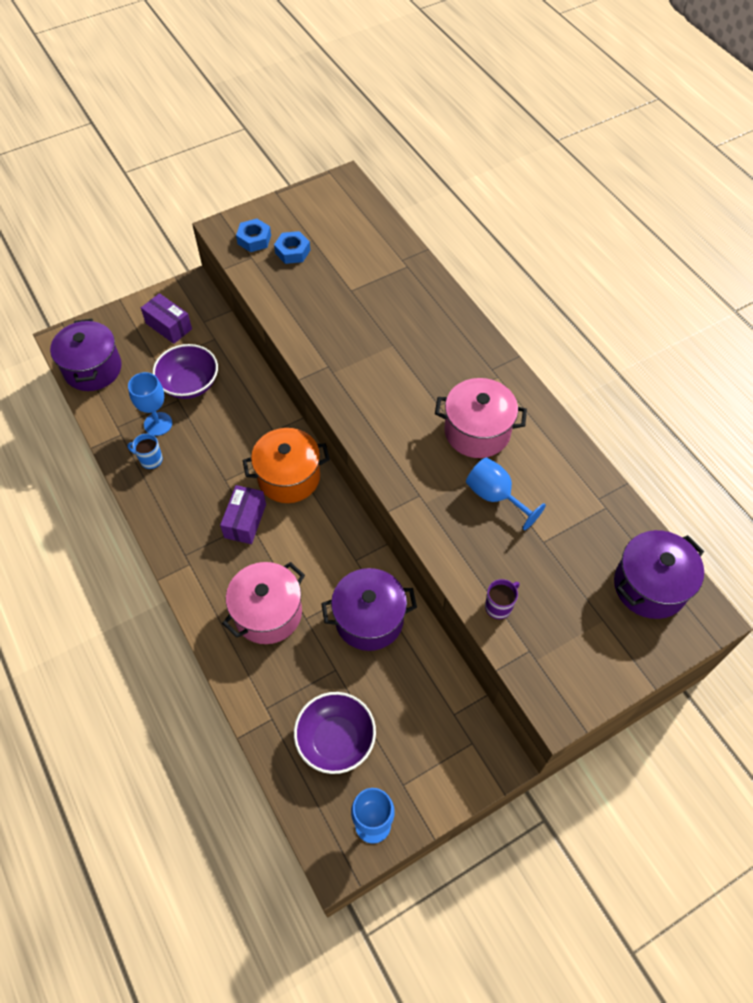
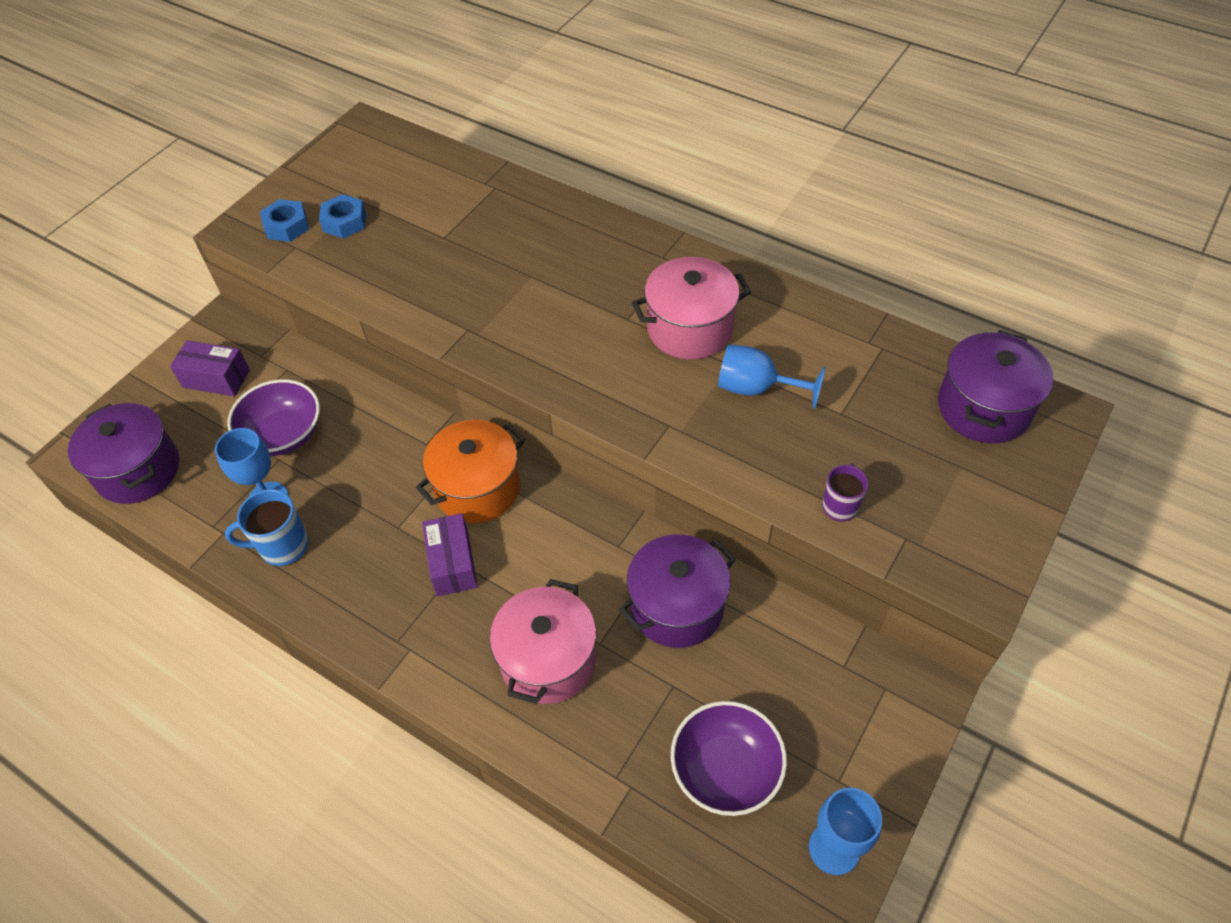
camera: 25 degrees left, 5 degrees down
blue mug [127,434,163,469] -> blue mug [225,489,309,566], size x1.51

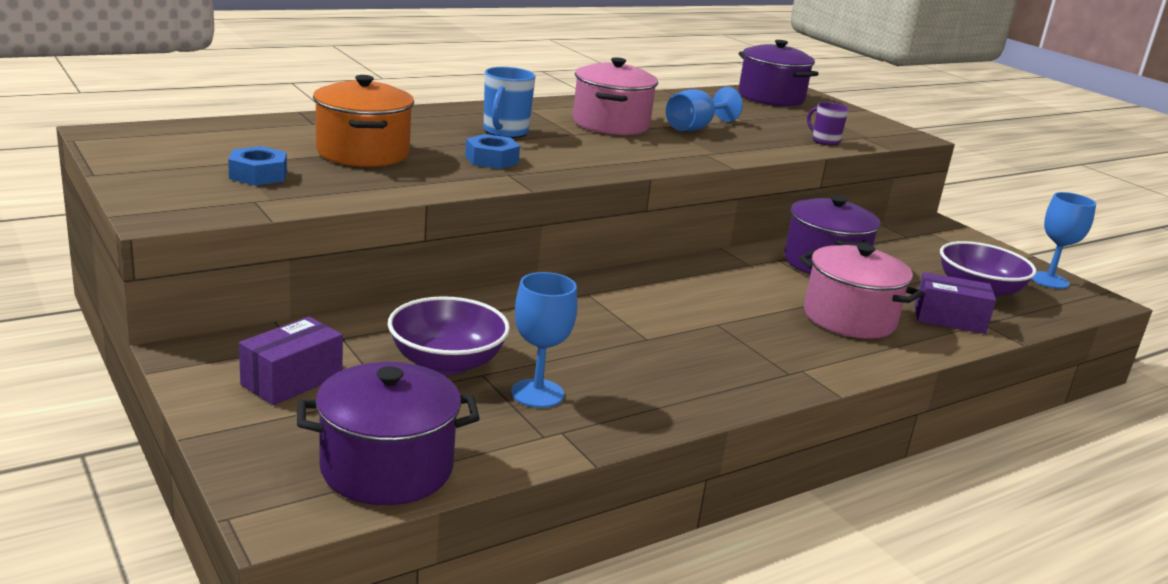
camera: 70 degrees left, 30 degrees down
blue mug [225,489,309,566] -> blue mug moved to [484,67,535,138]
blue nut [260,199,309,242] -> blue nut moved to [465,134,520,169]
orange pot [416,420,526,523] -> orange pot moved to [313,75,414,167]
purple box [422,513,478,596] -> purple box moved to [915,272,996,334]

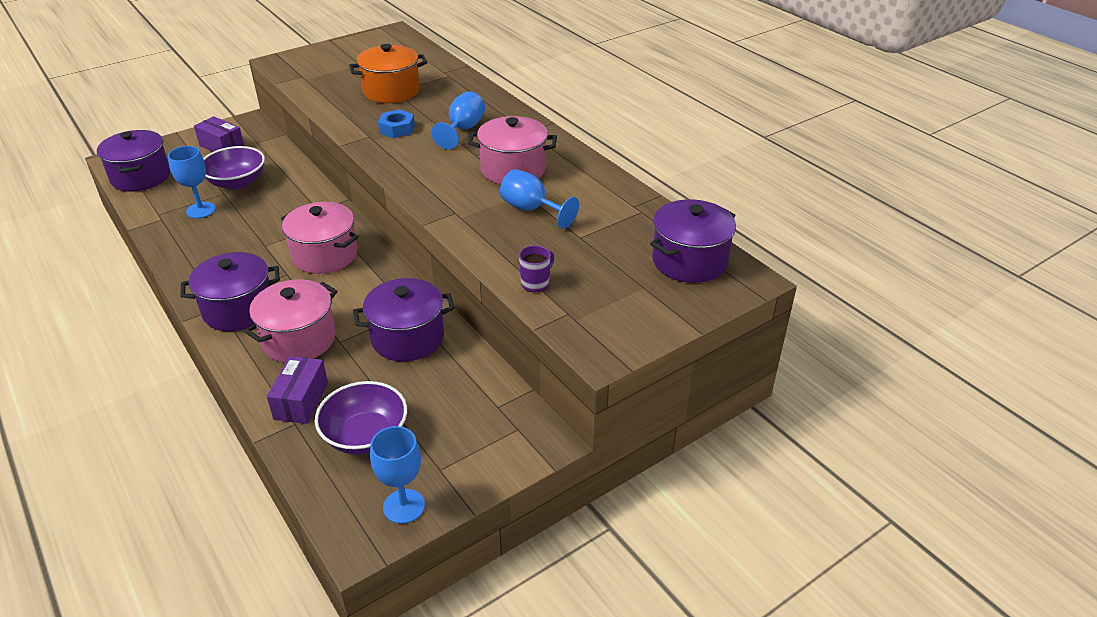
camera: 90 degrees right, 15 degrees up
blue nut [228,146,287,186] -> none
blue mug [484,67,535,138] -> blue goblet [431,91,485,149]
none -> purple pot [180,252,280,331]
none -> pink pot [281,202,359,274]

